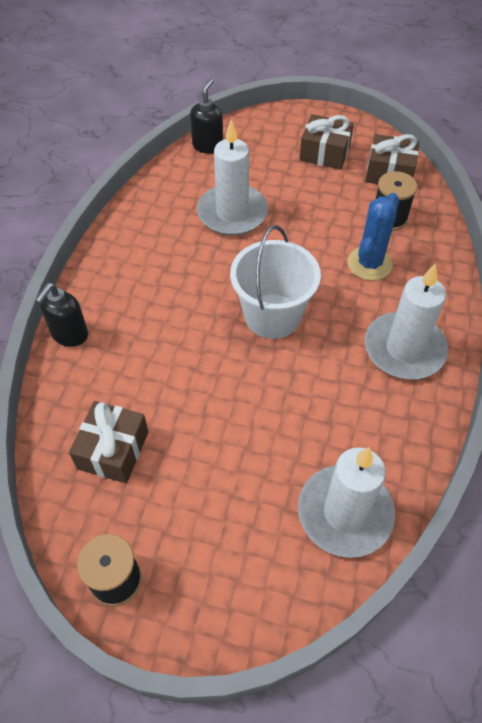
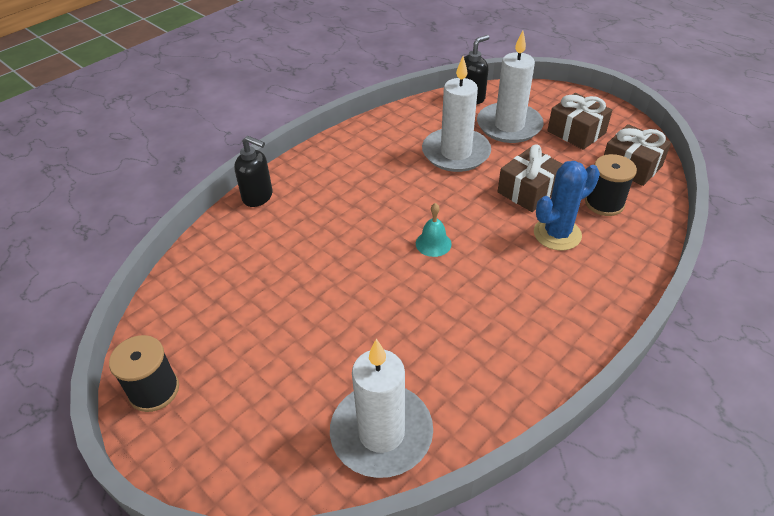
camera: 30 degrees right, 10 degrees down
black soap dispenser [35,283,88,347] -> black soap dispenser turned 120 degrees counterclockwise [234,136,273,207]
brown gift [69,401,148,483] -> brown gift moved to [497,145,563,212]
white bucket [230,225,321,339] -> turquoise bell [416,203,452,257]
white candle [364,263,448,379] -> white candle moved to [477,30,544,143]

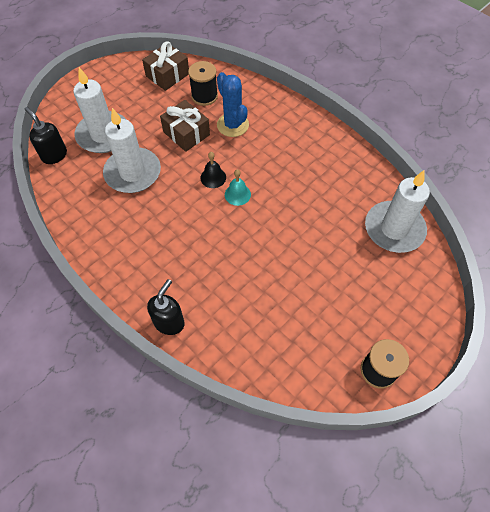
camera: 90 degrees left, 15 degrees up
brown gift [547,93,612,150] -> none
none -> black bell [200,152,226,188]

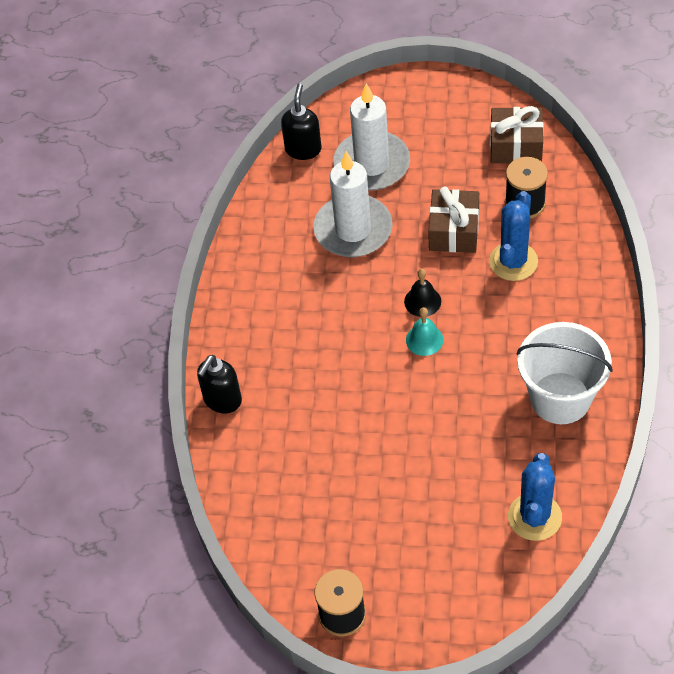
camera: 55 degrees right, 5 degrees down
black soap dispenser [147,279,185,335] -> black soap dispenser turned 135 degrees clockwise [197,355,242,413]
white candle [365,170,430,253] -> blue cactus [508,453,562,541]
none -> white bucket [517,322,613,424]

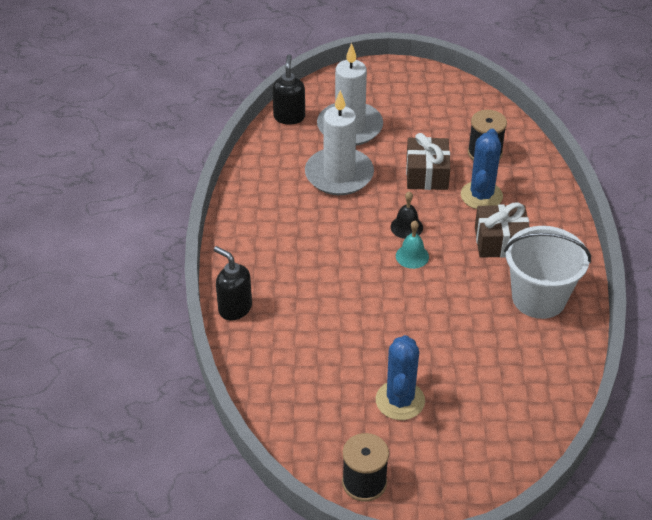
camera: 10 degrees left, 10 degrees down
black soap dispenser [197,355,242,413] -> black soap dispenser turned 105 degrees clockwise [214,246,252,320]
brown gift [490,106,544,163] -> brown gift moved to [475,202,529,258]
blue cactus [508,453,562,541] -> blue cactus moved to [376,335,425,420]

